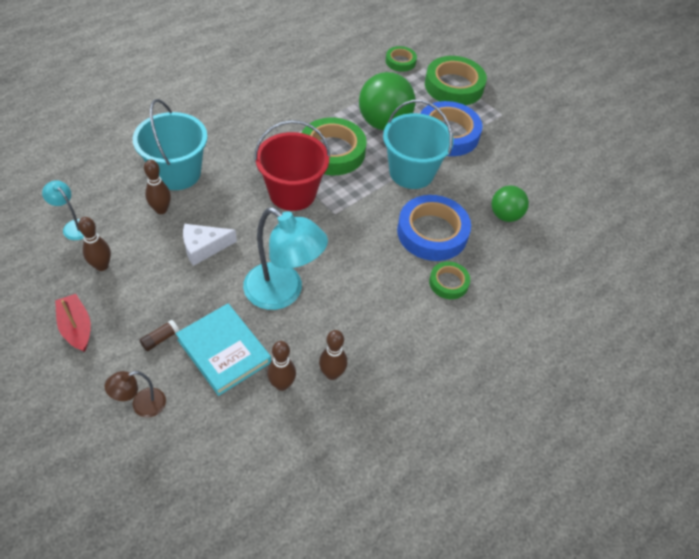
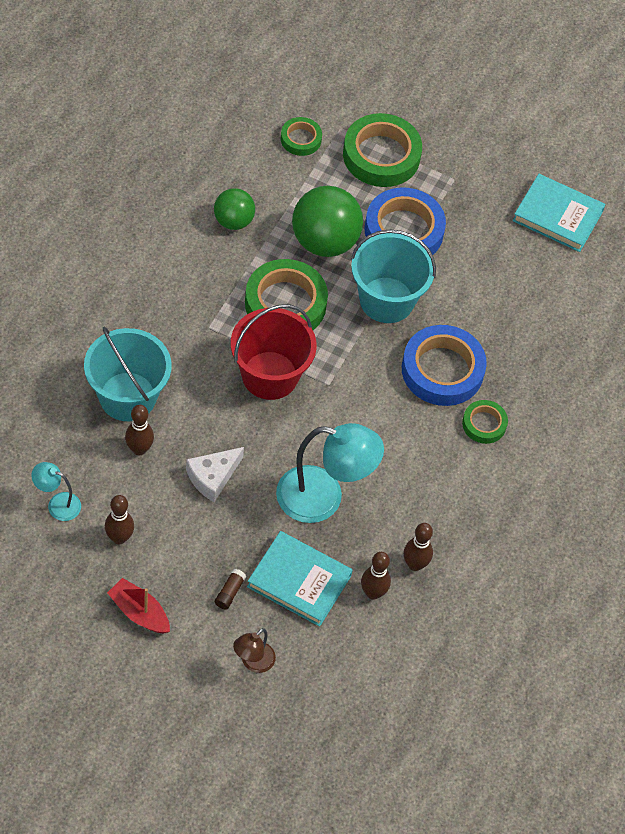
camera: 25 degrees left, 5 degrees up
green ball [491,185,529,222] -> green ball moved to [214,188,255,230]
none -> turquoise book [513,174,605,252]

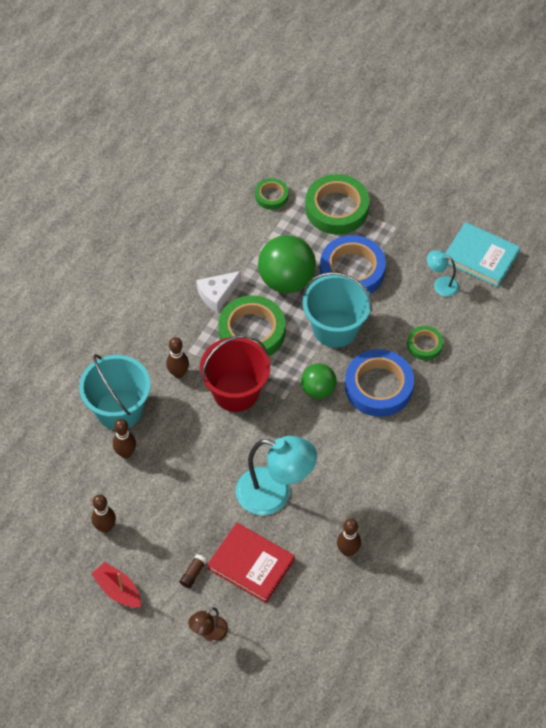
camera: 10 degrees right, 0 degrees up
turquoise lamp [31,462,81,521] -> turquoise lamp moved to [427,250,459,297]
white cheese [186,447,244,502] -> white cheese moved to [197,271,241,313]
green ball [214,188,255,230] -> green ball moved to [301,363,337,399]
turquoise book [247,531,353,627] -> red book [207,523,295,603]
brown bowling pin [361,552,391,600] -> brown bowling pin moved to [166,337,189,378]
green tape [462,400,508,444] -> green tape moved to [407,326,443,360]

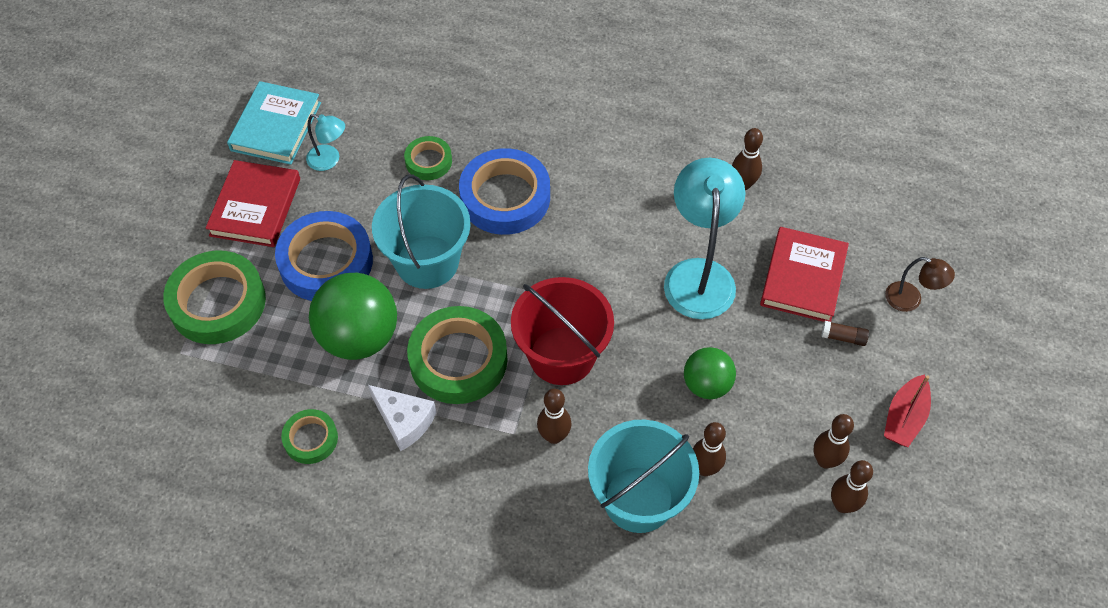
camera: 105 degrees left, 0 degrees up
green tape [255,178,288,210] -> green tape moved to [281,409,338,464]
green ball [301,363,337,399] -> green ball moved to [684,347,736,399]
turquoise lamp [427,250,459,297] -> turquoise lamp turned 75 degrees counterclockwise [306,114,345,171]
none -> red book [205,160,300,247]
none -> brown bowling pin [831,460,873,513]

